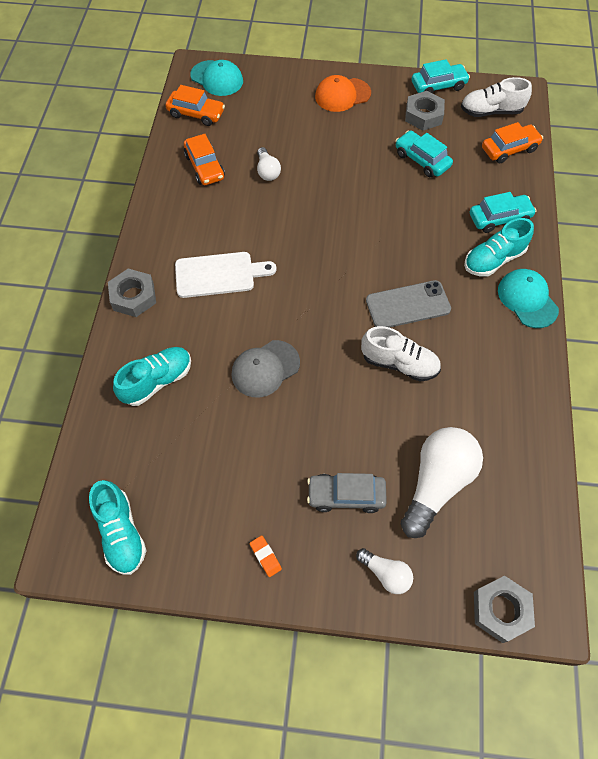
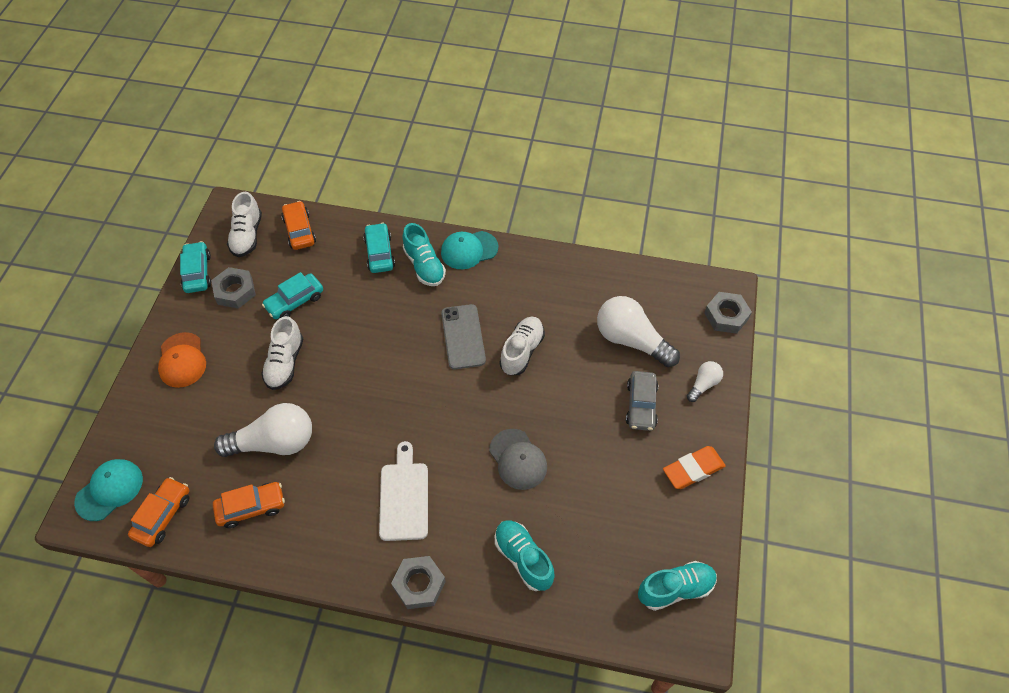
camera: 85 degrees left, 5 degrees down
orange eraser [250,535,282,577] -> orange eraser [663,446,726,489], size x1.95
white light bulb [257,147,281,181] -> white light bulb [214,403,312,457], size x1.99
none -> white shoe [261,316,303,390]

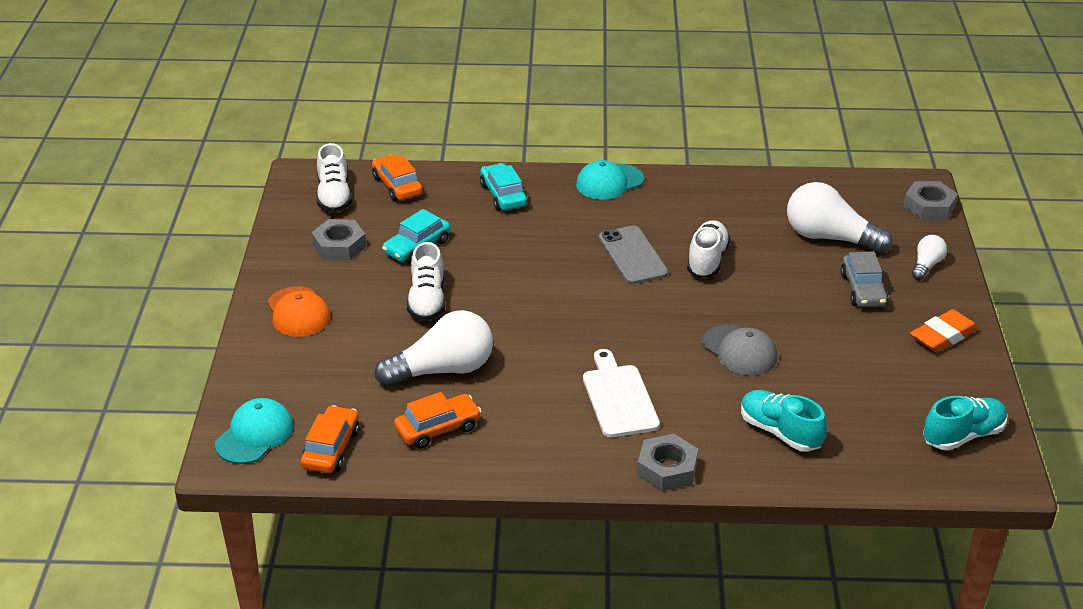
camera: 10 degrees left, 20 degrees down
turquoise car [180,241,211,293] -> none
turquoise shoe [403,223,446,286] -> none

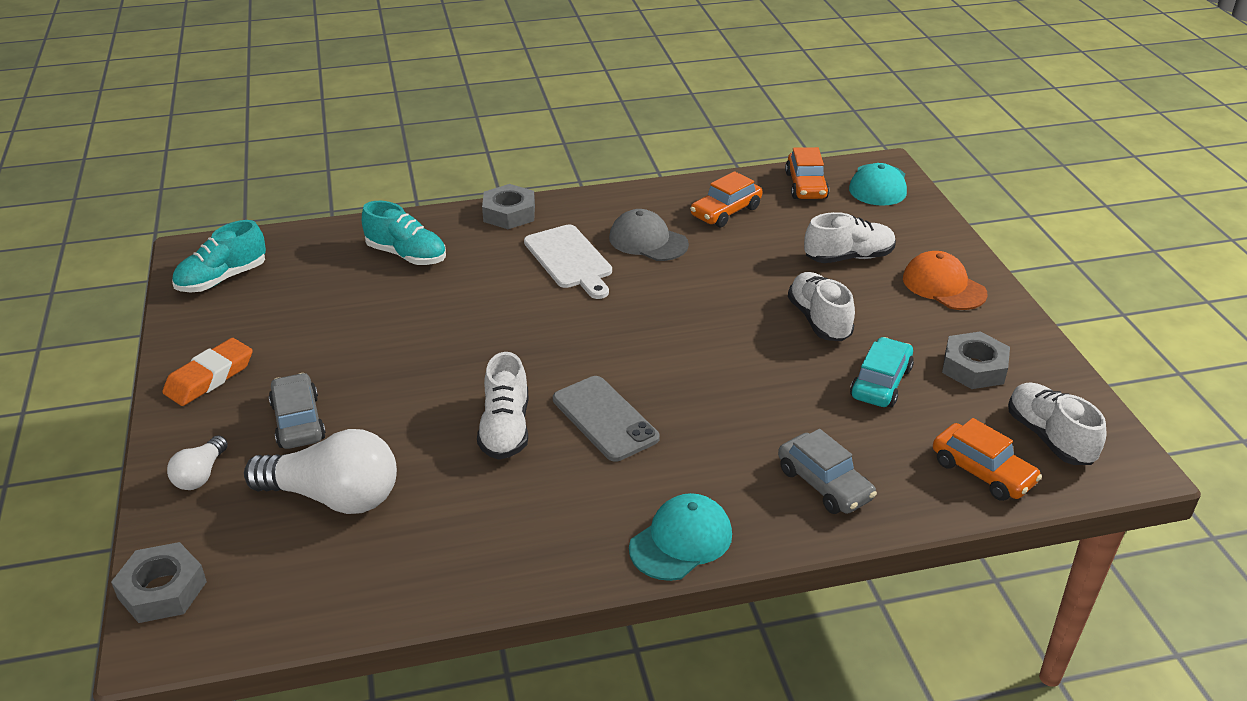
camera: 165 degrees right, 0 degrees up
white light bulb [375,310,493,387] -> none
turquoise car [480,163,528,211] -> grey car [778,429,877,514]
grey cap [702,324,777,376] -> grey cap moved to [609,209,689,261]
none -> white shoe [804,212,896,263]

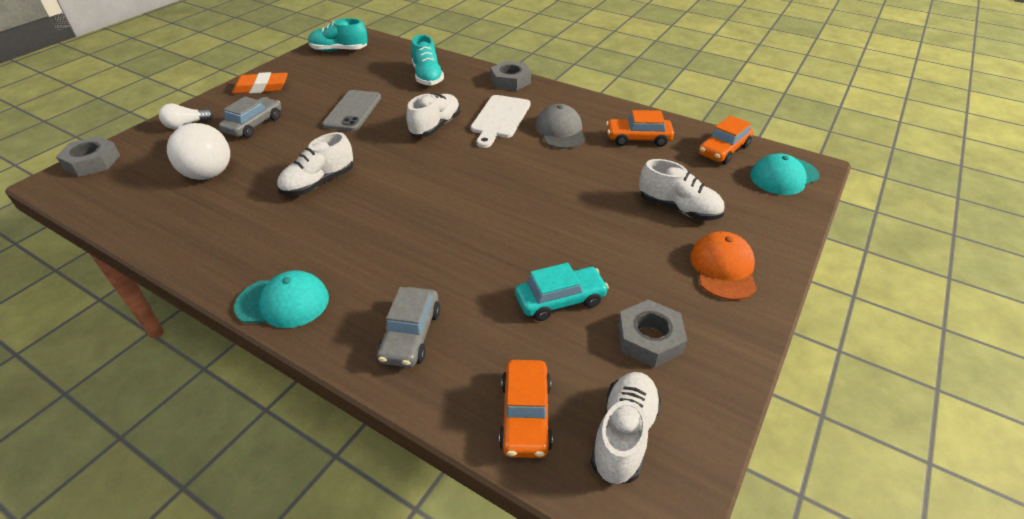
camera: 45 degrees right, 5 degrees up
grey phone [553,376,660,462] -> grey phone moved to [322,90,381,131]
white shoe [788,272,855,341] -> white shoe moved to [406,93,460,137]

